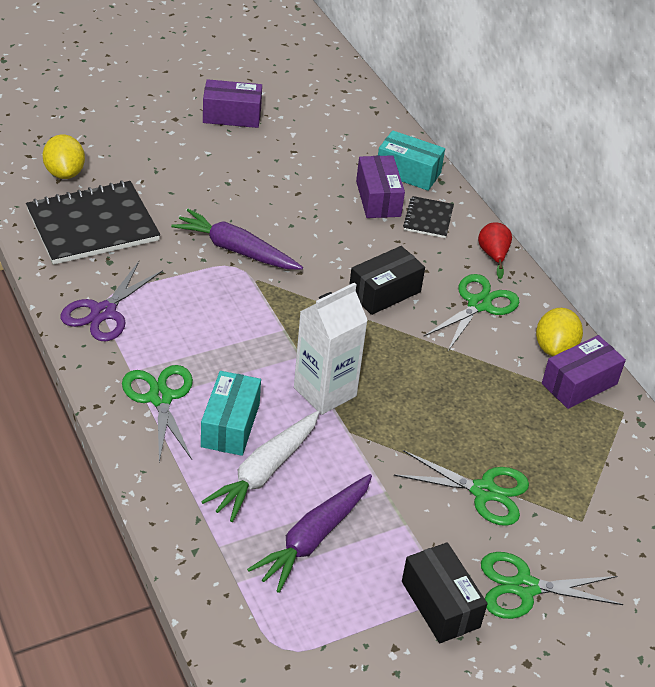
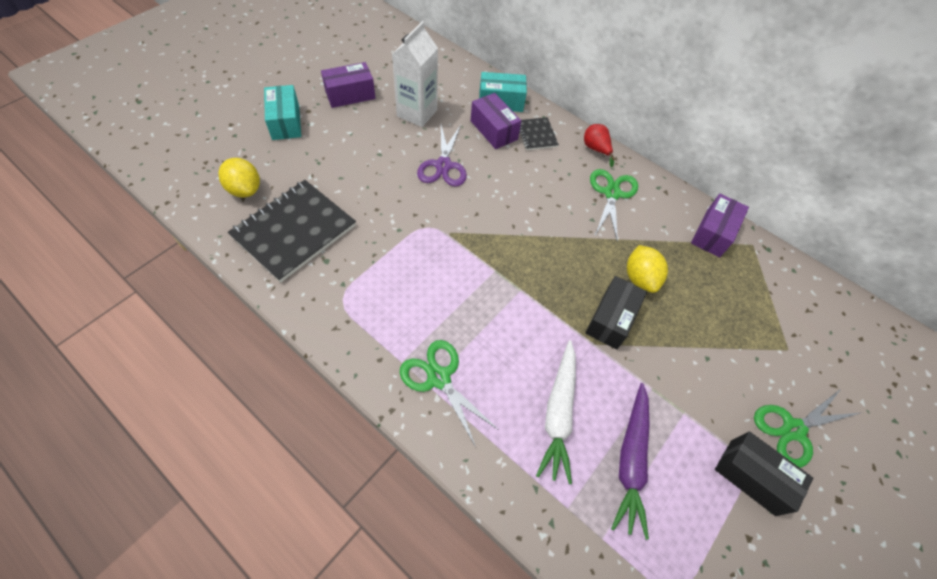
camera: 25 degrees left, 15 degrees up
purple scissors [61,261,163,341] -> purple scissors moved to [417,125,467,187]
purple carrot [171,209,303,270] -> none
turquoise box [201,371,261,456] -> turquoise box moved to [264,85,301,140]
white carton [294,282,368,415] -> white carton moved to [392,21,438,127]
black box [349,246,425,315] -> black box moved to [585,276,647,350]
green scissors [394,450,529,526] -> none
yellow lemon [536,308,583,356] -> yellow lemon moved to [627,245,668,293]

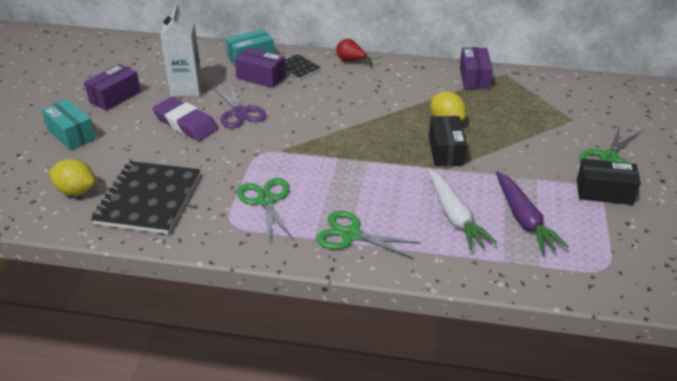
camera: 25 degrees left, 20 degrees down
green scissors [590,169,638,243] -> green scissors moved to [237,178,294,243]
none -> purple eraser [152,97,218,141]

